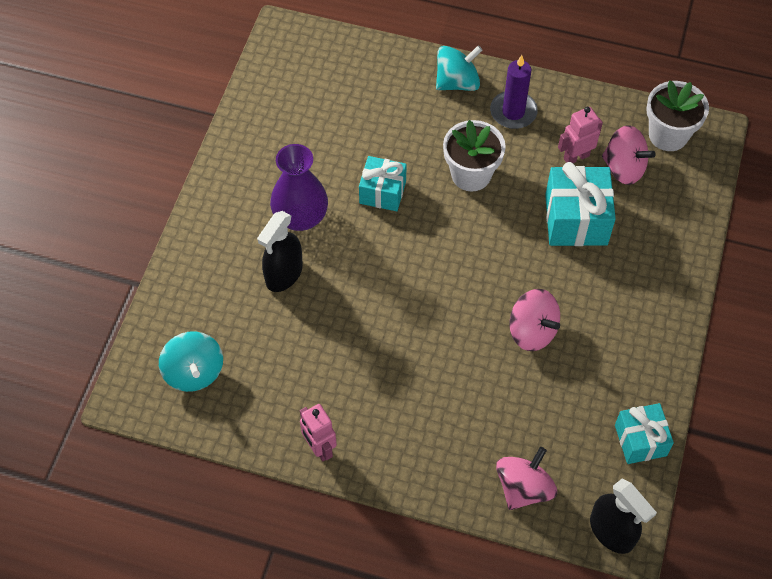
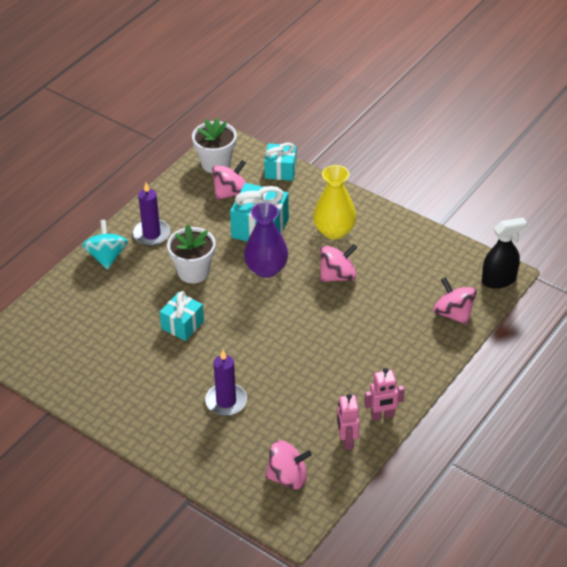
camera: 70 degrees left, 15 degrees down
turquoise spinning top [159,331,223,392] -> pink spinning top [265,440,312,490]
black spray bottle [257,211,303,292] -> purple candle [205,350,247,416]
purple vase [270,144,328,231] -> purple vase moved to [244,202,288,278]
pink robot [558,107,603,163] -> pink robot moved to [337,394,360,450]
turquoise gift [615,403,674,464] -> turquoise gift moved to [264,143,296,181]
none -> yellow vase [313,165,356,239]

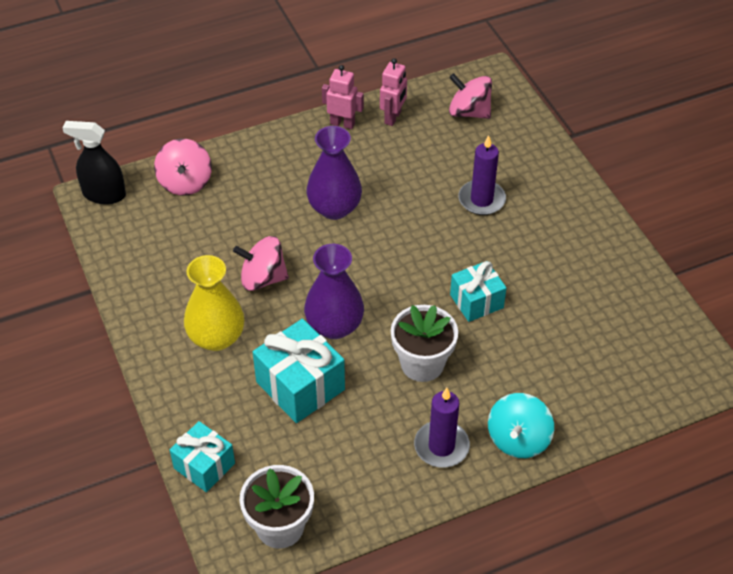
camera: 150 degrees left, 5 degrees up
pink spinning top [212,160,246,200] -> none
none -> purple vase [307,126,362,220]

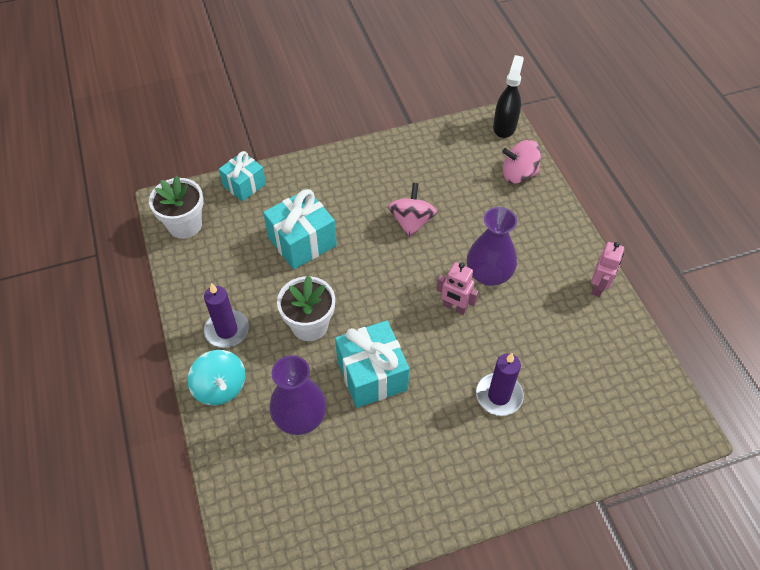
camera: 95 degrees right, 5 degrees up
yellow vase [184,255,244,351] -> none
purple vase [304,244,364,339] -> purple vase moved to [269,355,326,435]
pink robot [380,58,407,126] -> pink robot moved to [436,262,478,315]
pink spinning top [449,73,492,119] -> none
turquoise gift [450,261,507,322] -> turquoise gift [335,320,409,408], size x1.54
turquoise spinning top [488,393,554,458] -> turquoise spinning top turned 150 degrees counterclockwise [187,350,245,405]

